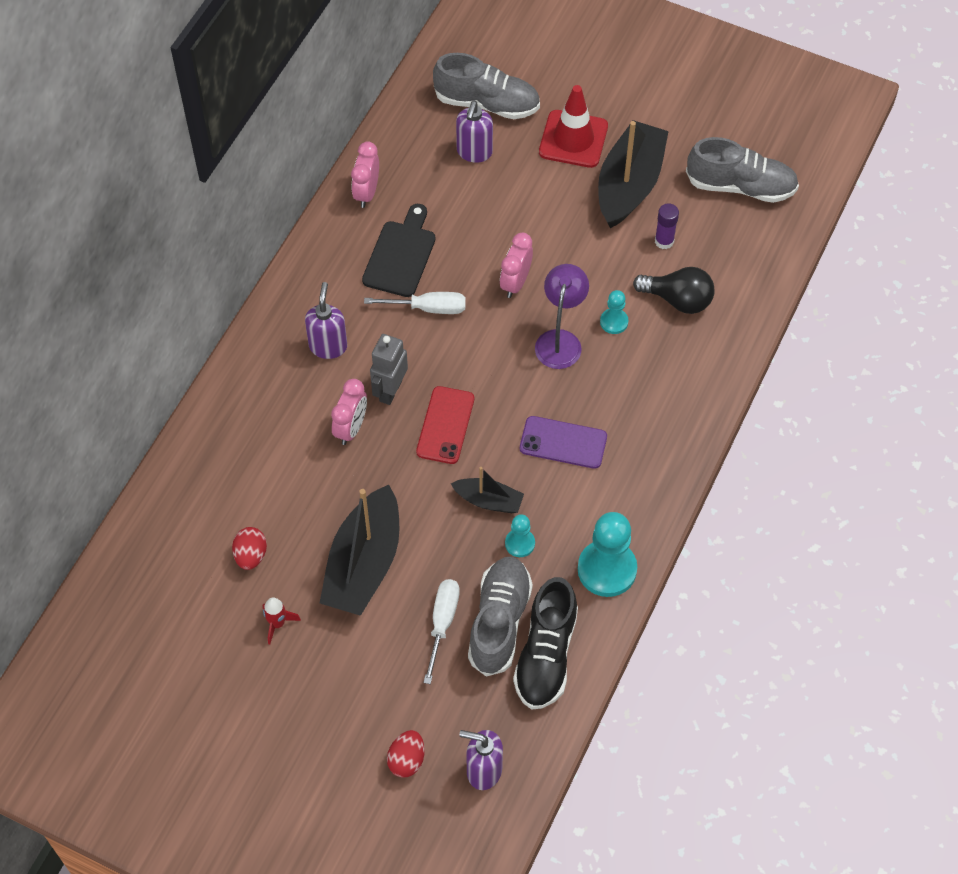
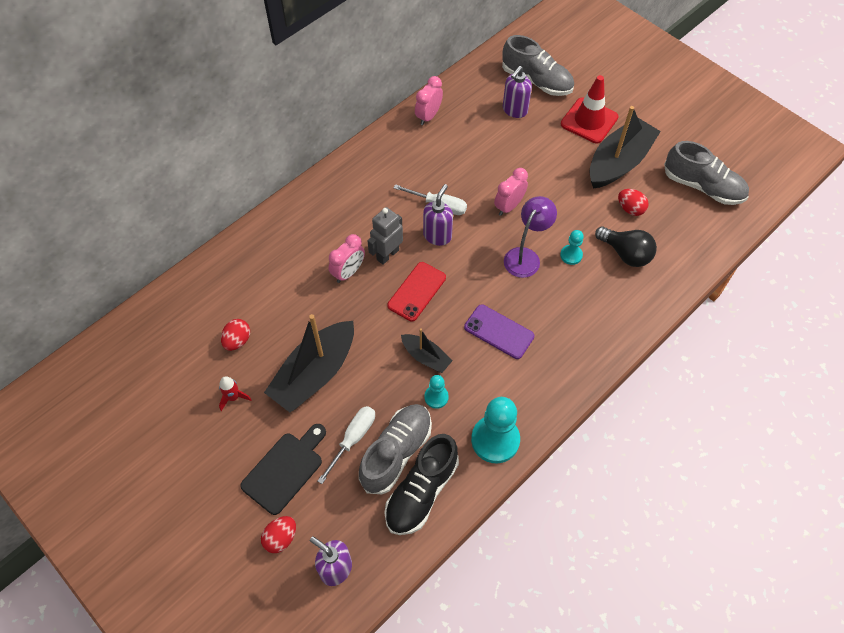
camera: 20 degrees right, 0 degrees up
purple soap dispenser [305,282,347,359] -> purple soap dispenser moved to [423,184,453,246]
black cutting board [362,204,436,297] -> black cutting board moved to [240,424,326,515]
purple glue stick [655,203,679,249] -> red egg [618,189,649,216]

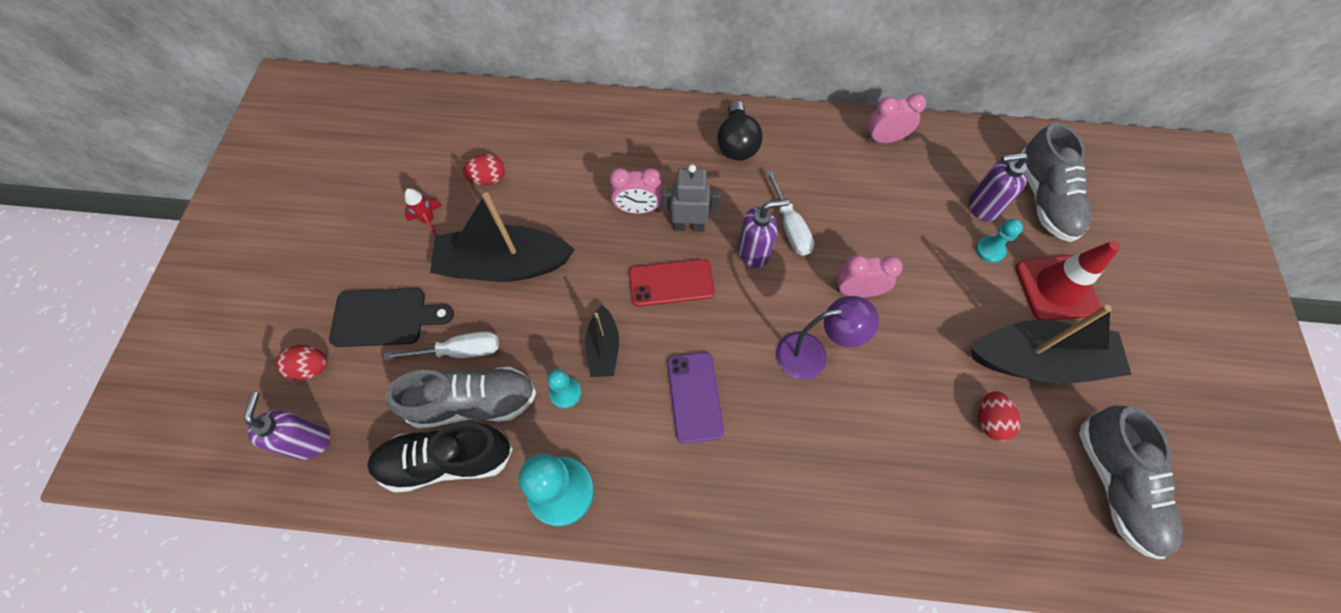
camera: 50 degrees right, 5 degrees up
turquoise pawn [560,230,584,265] -> turquoise pawn moved to [976,219,1023,263]
black light bulb [595,226,657,267] -> black light bulb moved to [717,101,762,161]

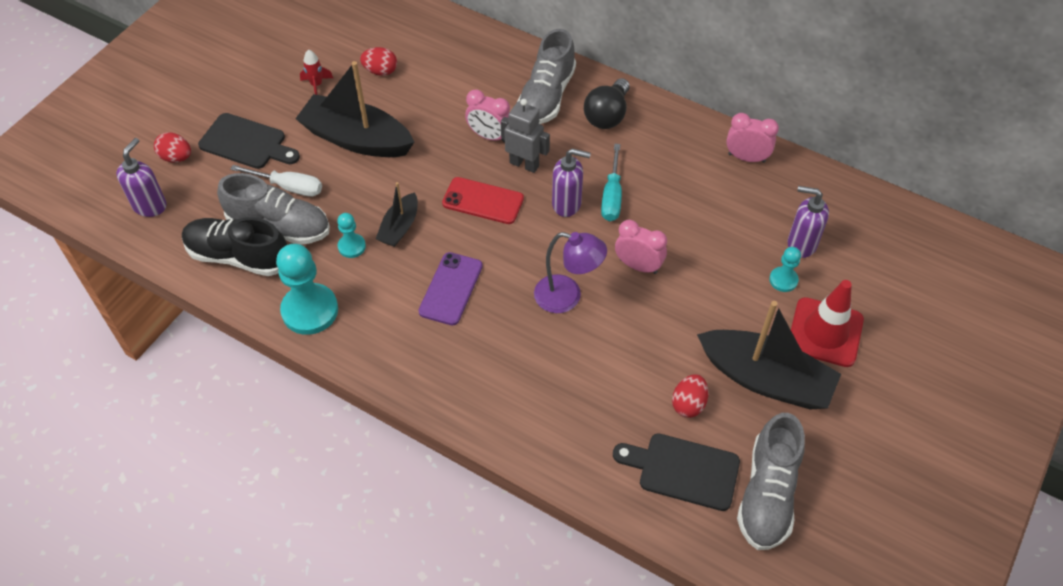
camera: 25 degrees right, 10 degrees down
white screwdriver [766,170,814,255] -> turquoise screwdriver [601,144,622,221]
grey shoe [1021,123,1091,242] -> grey shoe moved to [517,29,576,124]
none -> black cutting board [613,434,740,511]

